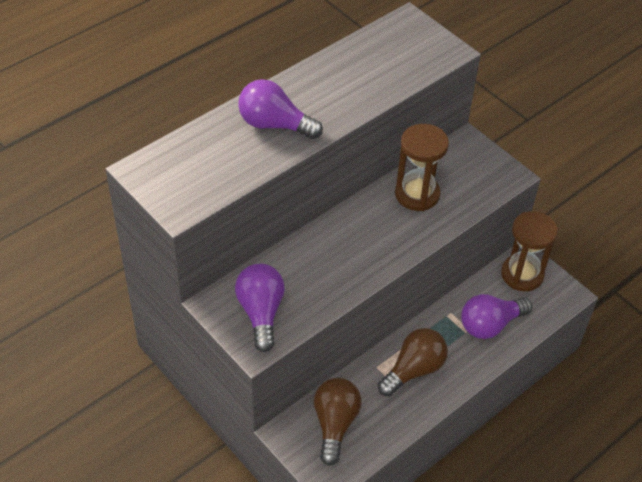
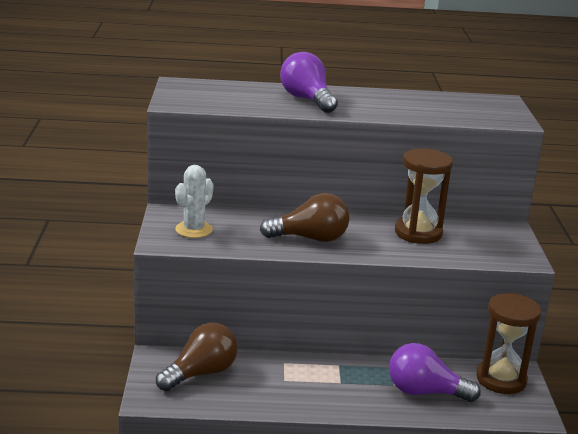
camera: 40 degrees right, 25 degrees down
purple light bulb [235,264,285,352] -> white cactus [175,165,214,238]
brown light bulb [378,328,448,397] -> brown light bulb moved to [260,193,350,242]

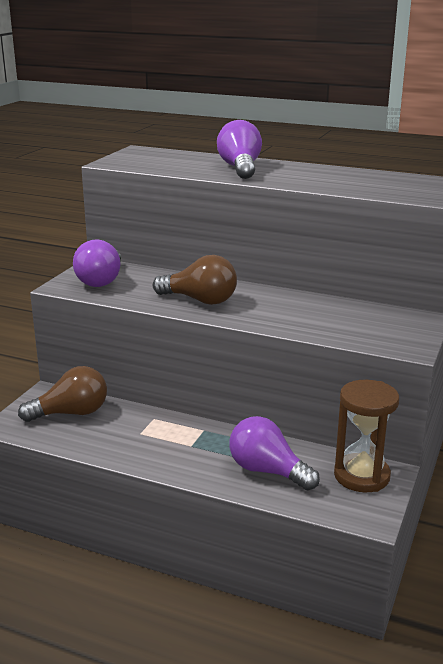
camera: 25 degrees right, 0 degrees up
white cactus [175,165,214,238] -> purple light bulb [73,239,121,287]
brown hourglass [395,148,453,244] -> none

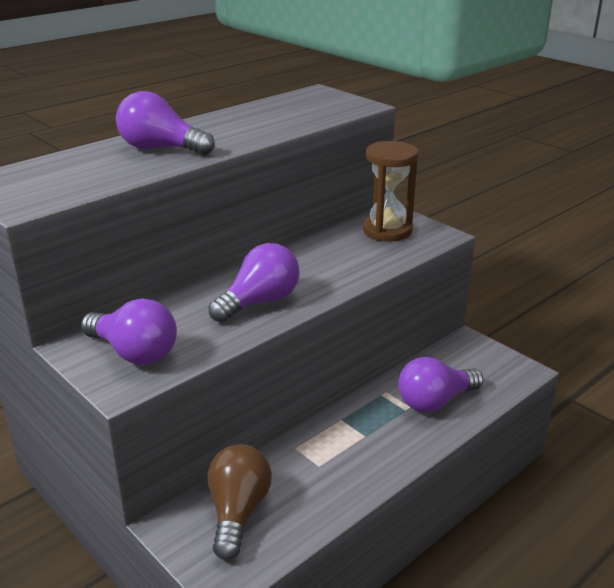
camera: 65 degrees left, 5 degrees up
brown light bulb [153,255,237,305] -> purple light bulb [209,243,300,323]
brown hourglass [334,380,399,492] -> brown hourglass moved to [363,141,418,242]

